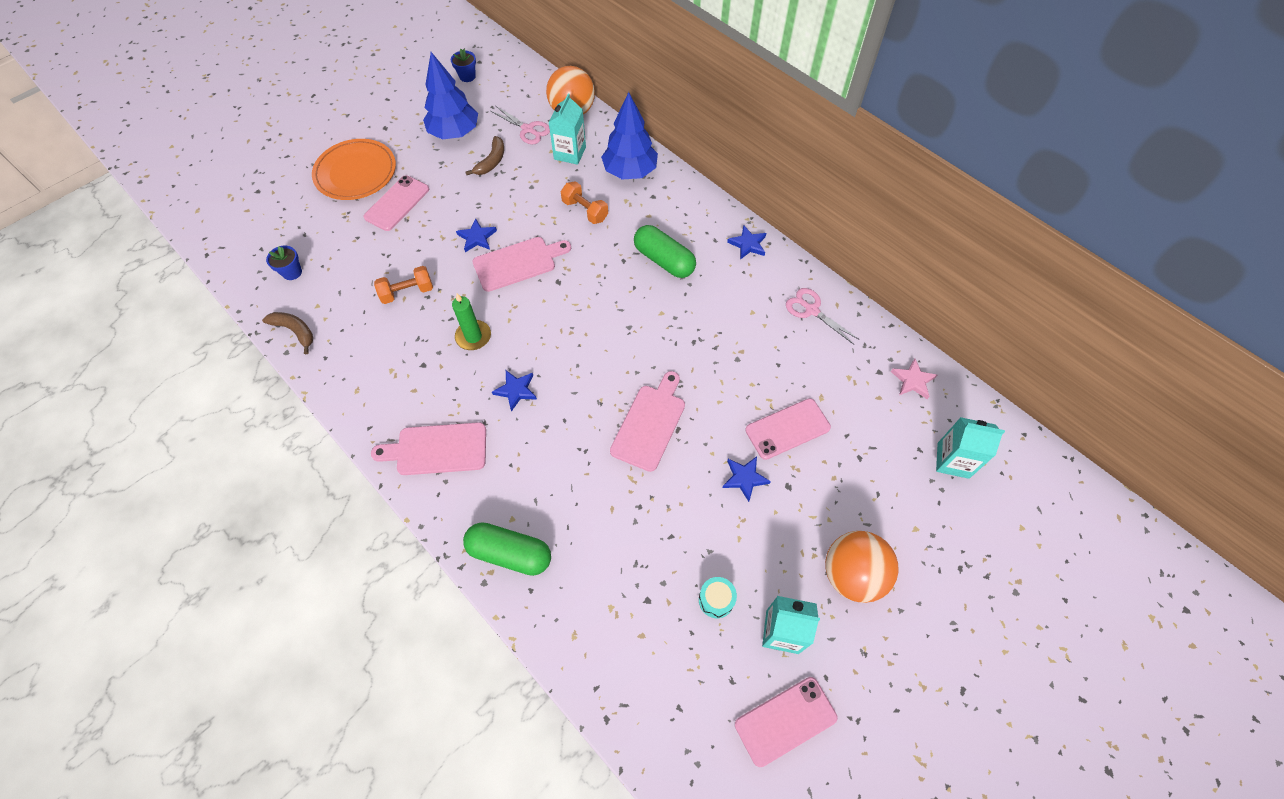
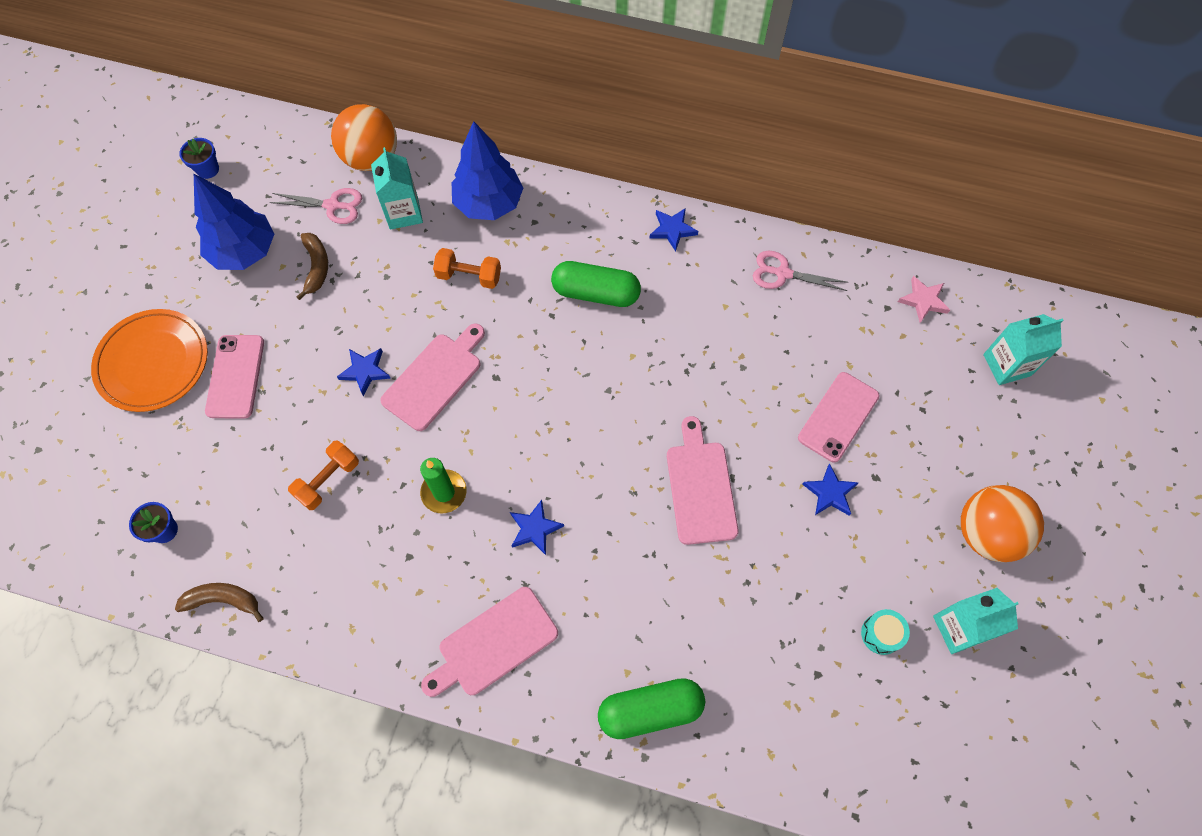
camera: 30 degrees left, 5 degrees up
pink phone [735,677,837,767] -> none

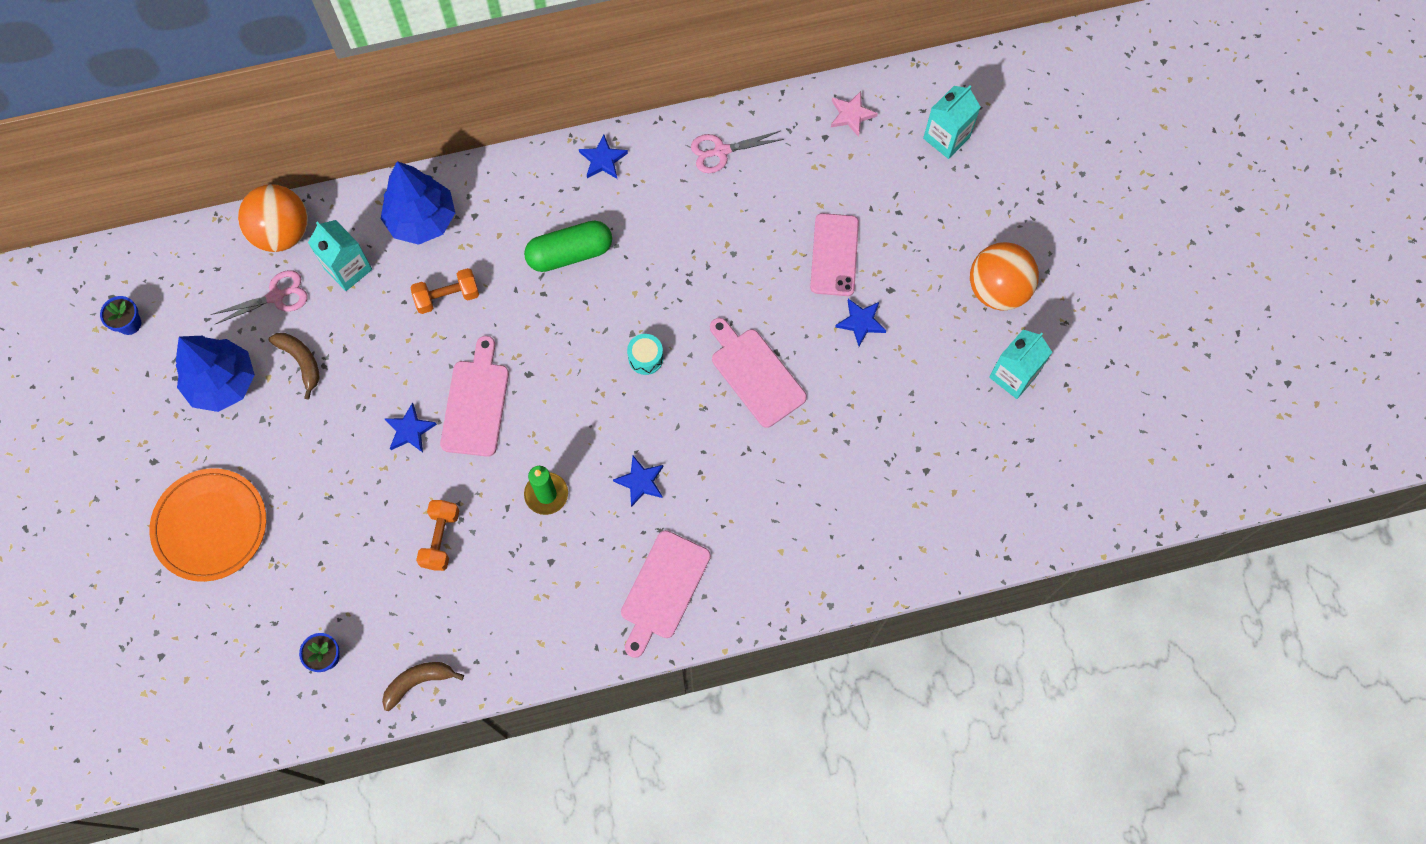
camera: 30 degrees left, 5 degrees up
pink phone [205,335,264,419] -> none
green capsule [598,678,705,739] -> none
turquoise drum [861,609,910,655] -> turquoise drum moved to [627,334,663,375]

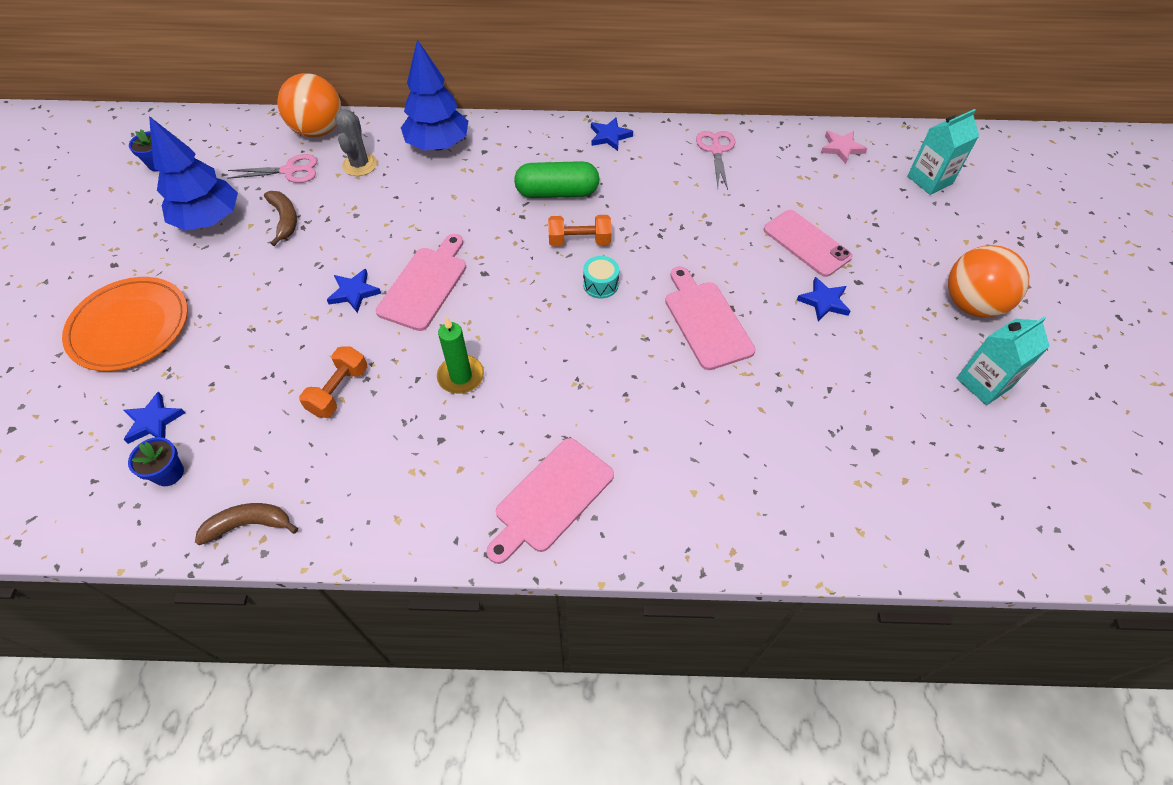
camera: 15 degrees right, 15 degrees down
turquoise carton [308,220,372,291] -> grey cactus [335,109,377,176]
orange dumbbell [410,268,479,314] -> orange dumbbell moved to [548,215,611,246]
blue star [613,456,663,507] -> blue star moved to [123,392,185,444]
pink scissors [691,131,784,173] -> pink scissors turned 90 degrees clockwise [696,131,735,190]
pink phone [810,213,859,296] -> pink phone turned 60 degrees counterclockwise [764,210,853,277]

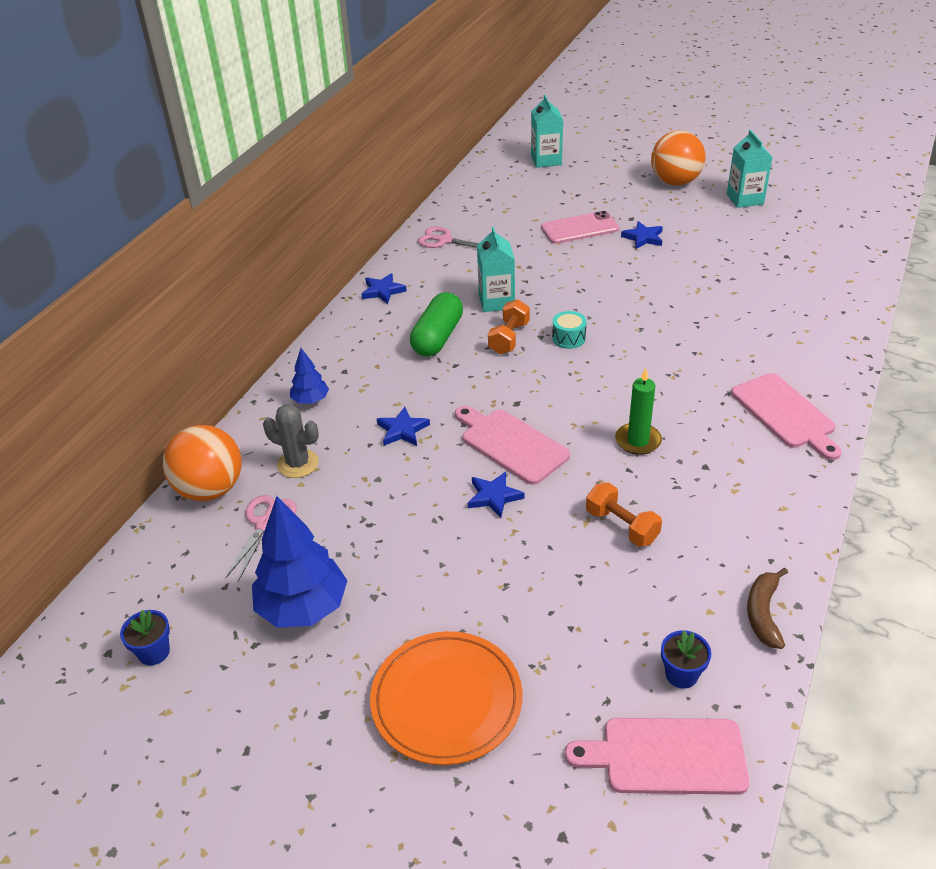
camera: 65 degrees left, 15 degrees down
blue star [123,392,185,444] -> blue star moved to [377,407,430,446]
brown banana [264,191,297,246] -> none
blue tree [401,39,468,151] -> blue tree [290,348,329,404], size x0.52
pink cutting board [665,266,755,370] -> pink cutting board moved to [565,718,749,795]
pink star [821,131,867,164] -> none
none -> turquoise carton [477,227,515,312]

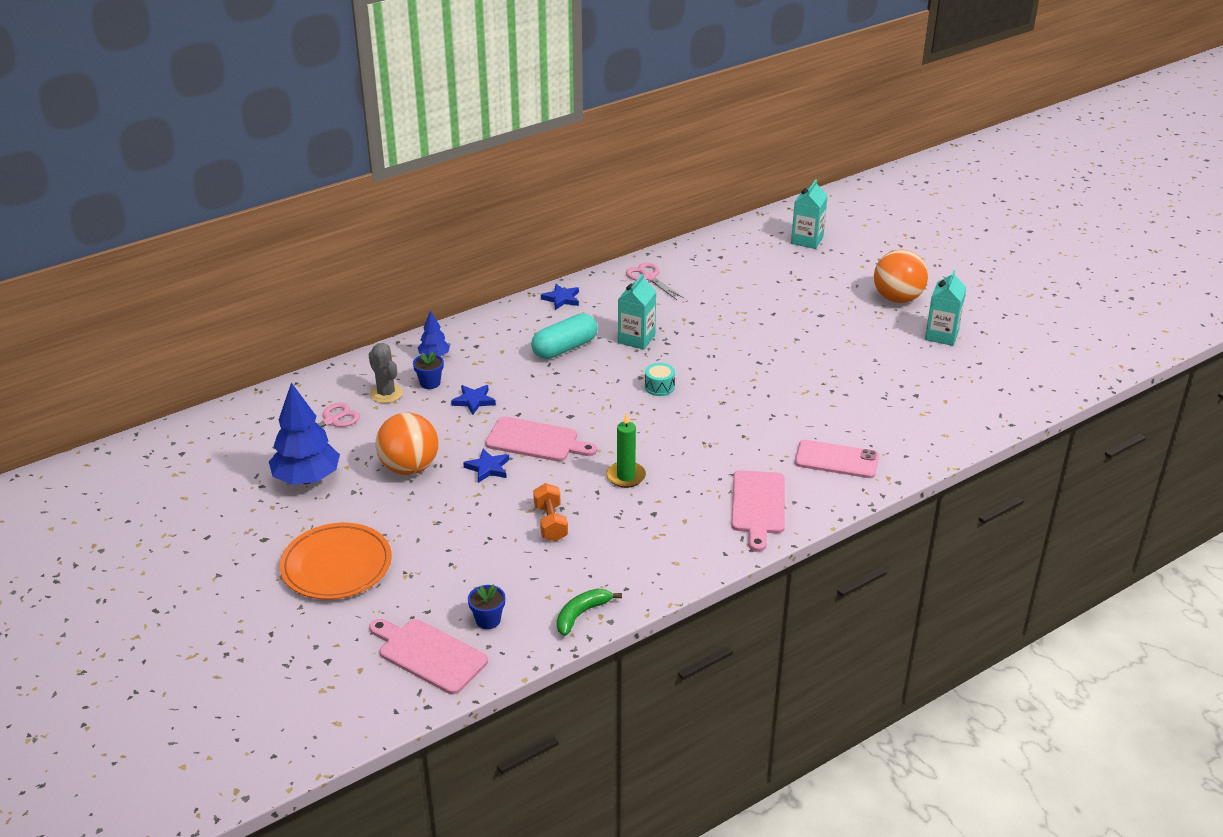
camera: 30 degrees right, 5 degrees down
blue flower pot [120,610,170,665] -> blue flower pot moved to [413,351,444,389]
orange ball [163,425,242,501] -> orange ball moved to [375,413,439,475]
green capsule [410,292,463,357] -> turquoise capsule [531,314,597,359]
pink cutting board [455,406,570,485] -> pink cutting board turned 120 degrees clockwise [485,417,597,462]
orange dumbbell [488,299,530,354] -> none
pink phone [541,211,619,244] -> pink phone moved to [795,440,879,478]
blue star [621,221,663,249] -> none
brown banana [747,568,788,649] -> green banana [557,589,622,636]

